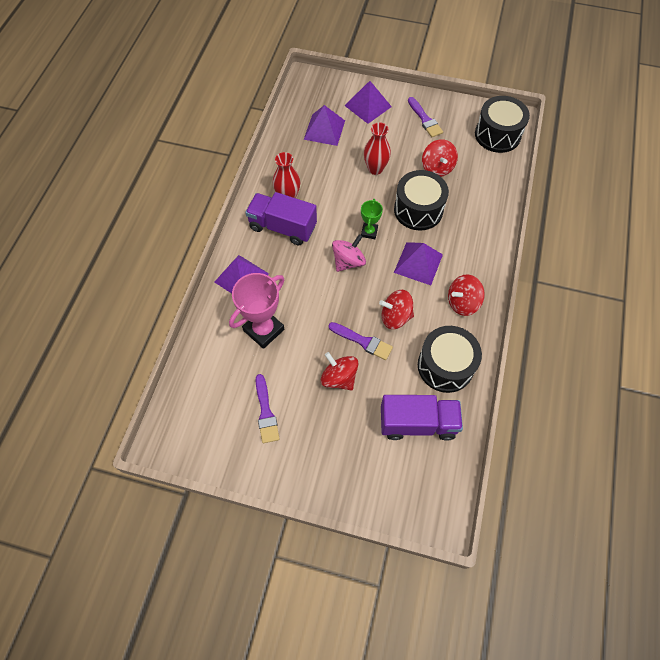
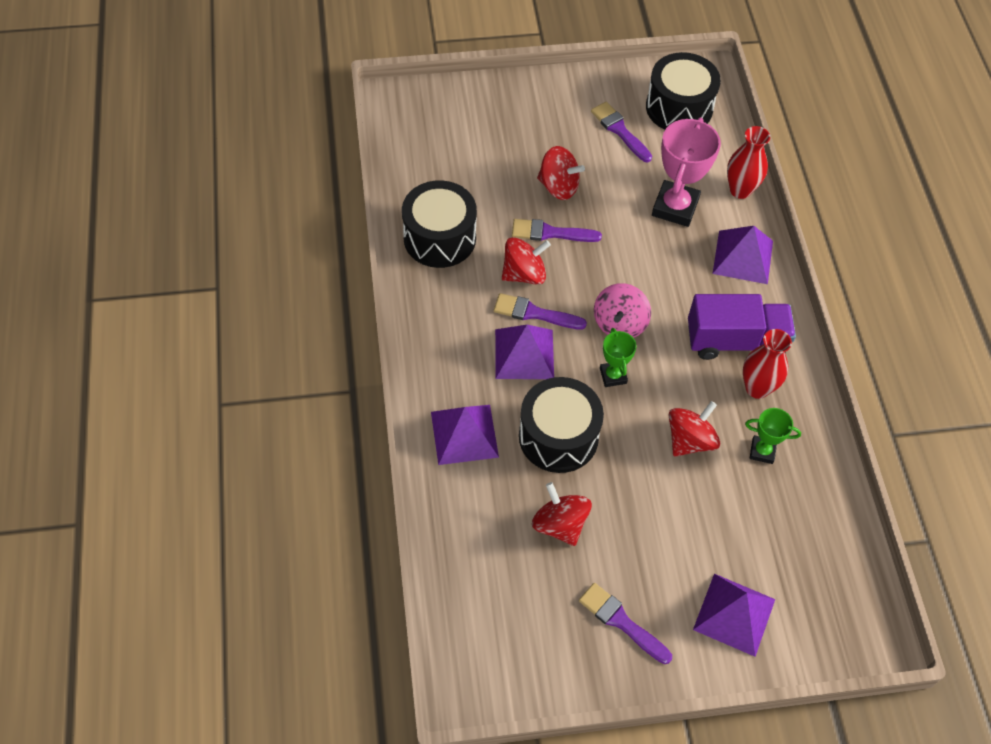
camera: 155 degrees right, 5 degrees down
purple pyramid [304,105,345,146] -> purple pyramid moved to [431,405,499,465]
red vase [364,122,391,175] -> red vase moved to [727,126,770,199]
purple truck [381,395,463,441] -> none
red spinning top [448,275,485,316] -> red spinning top moved to [669,401,720,457]
black drum [475,96,530,153] -> black drum moved to [646,52,721,130]
none -> purple brush [494,293,587,330]
none -> green trophy [745,408,801,464]

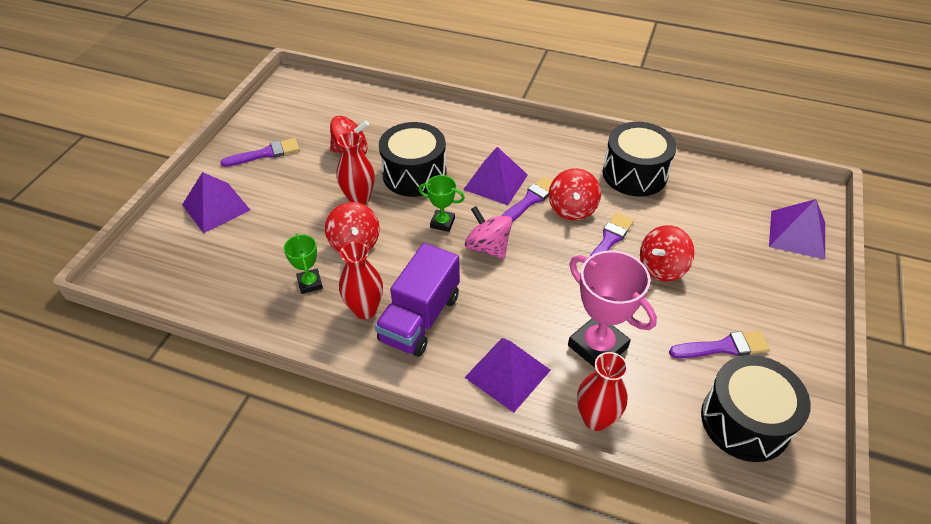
camera: 120 degrees right, 10 degrees down
purple pyramid [431,405,499,465] -> purple pyramid moved to [769,199,825,259]
green trophy [745,408,801,464] -> green trophy turned 60 degrees counterclockwise [284,234,323,294]
none -> red vase [336,132,375,205]

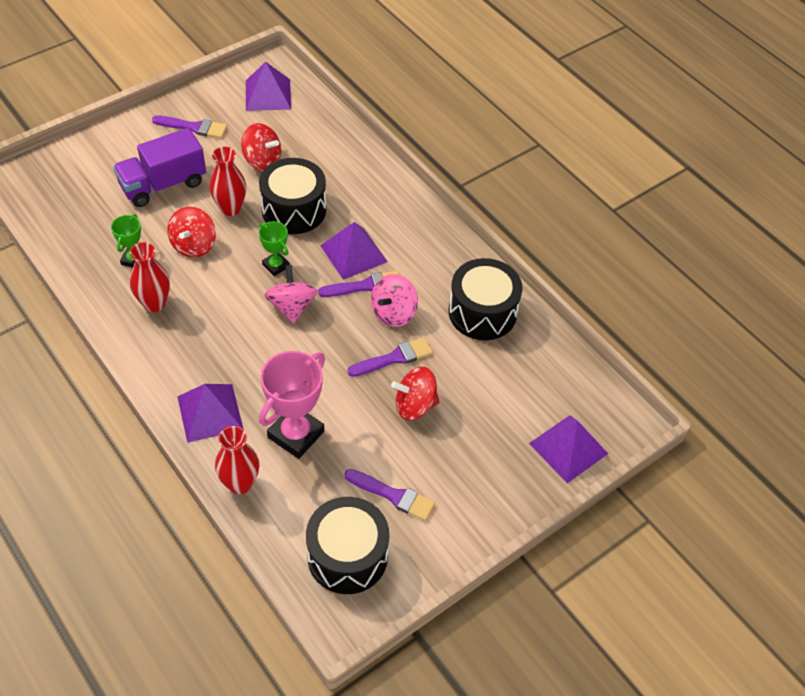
camera: 30 degrees right, 5 degrees up
purple pyramid [182,172,250,233] -> purple pyramid moved to [246,62,291,111]
purple truck [375,243,460,357] -> purple truck moved to [113,128,206,207]
red spinning top [549,168,601,220] -> pink spinning top [371,274,418,327]
pink trophy [568,250,657,368] -> pink trophy turned 45 degrees clockwise [259,351,325,459]

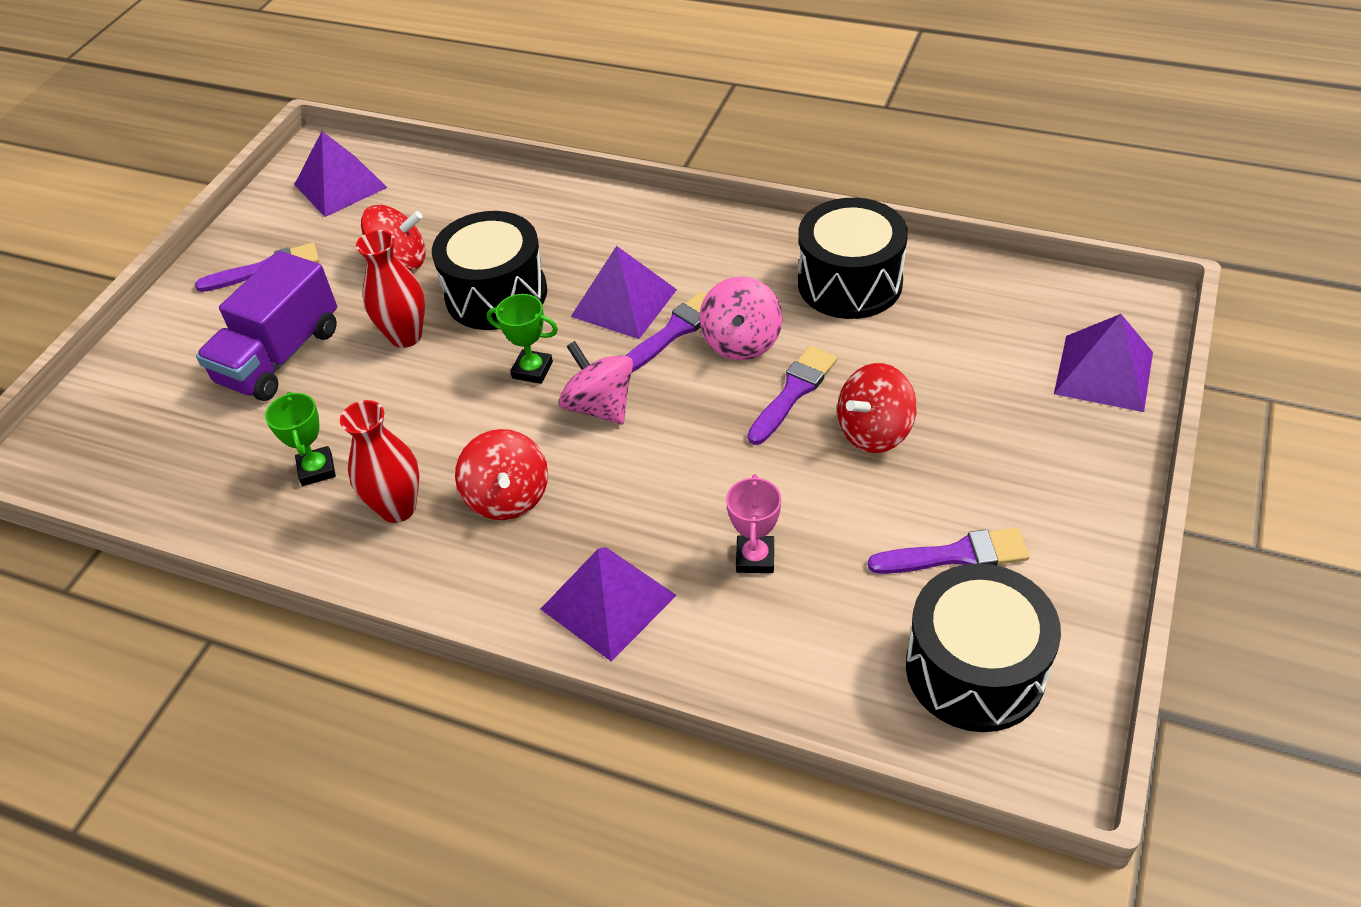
camera: 25 degrees left, 5 degrees down
red spinning top [167,207,216,258] -> red spinning top moved to [455,429,548,520]
red vase [215,426,259,494] -> none
pink trophy [259,351,325,459] -> pink trophy [726,474,781,573], size x0.54

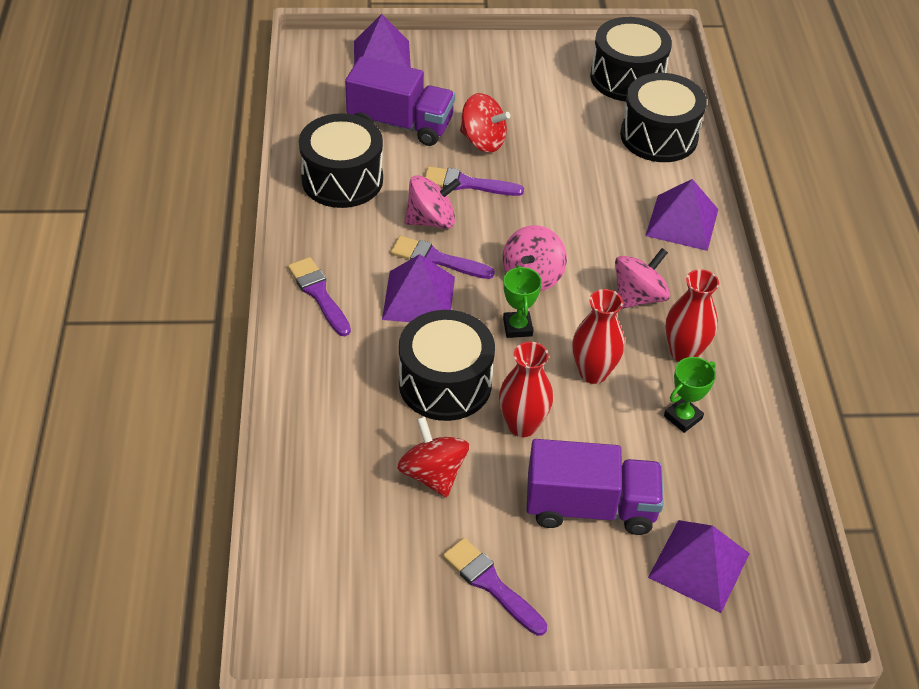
camera: 120 degrees left, 0 degrees up
purple pyramid [294,131,388,217] -> purple pyramid moved to [648,520,750,613]
red spinning top [455,429,548,520] -> pink spinning top [615,248,670,309]
pink trophy [726,474,781,573] -> none
purple brush [868,528,1029,574] -> purple brush moved to [288,257,351,336]
none -> purple truck [345,56,455,146]
none -> red vase [572,289,625,384]
none -> black drum [620,73,707,162]

